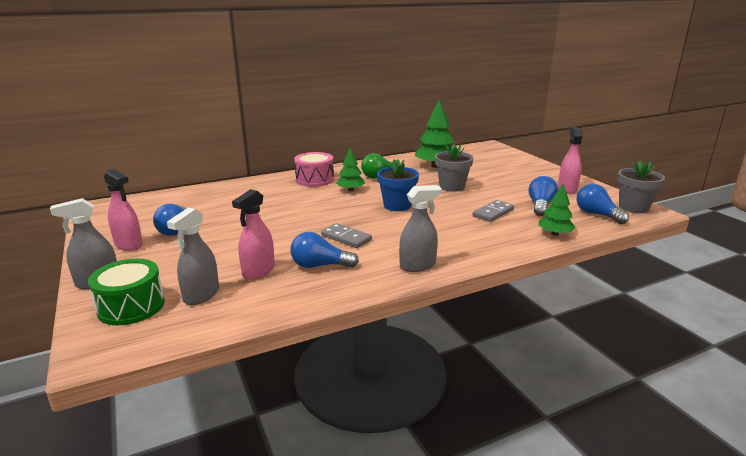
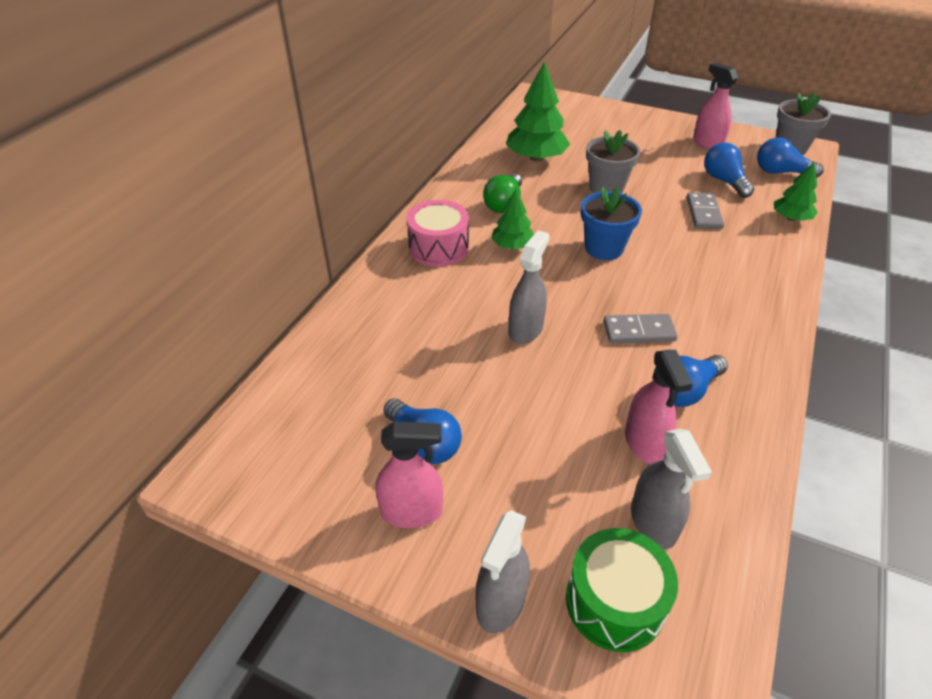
camera: 40 degrees left, 20 degrees up
grey spray bottle [399,185,442,272] -> grey spray bottle moved to [509,230,550,344]

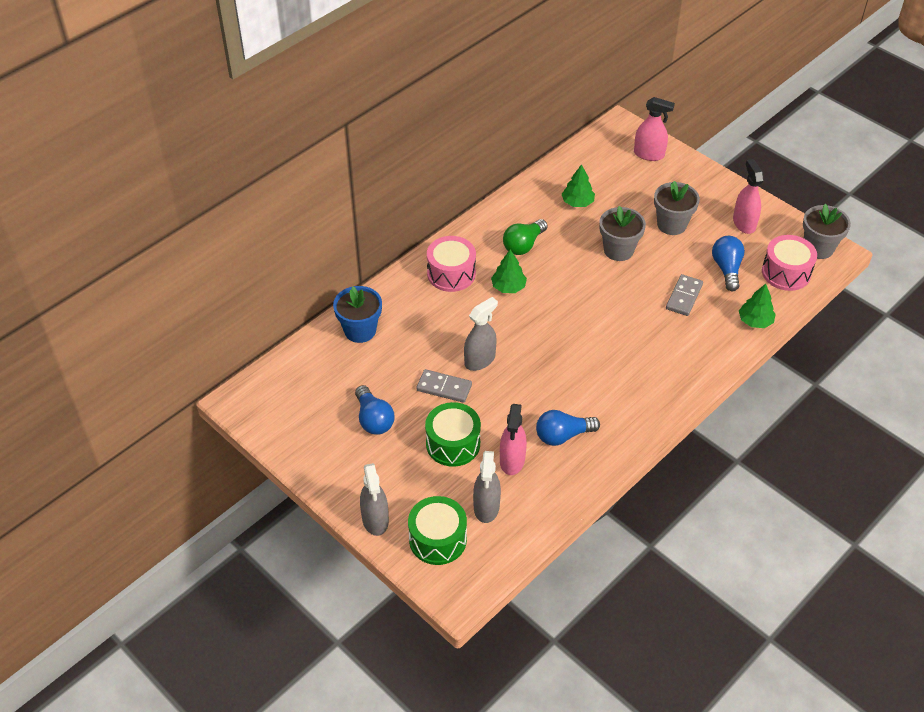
camera: 20 degrees right, 5 degrees up
pink spray bottle [376,421,443,528] -> pink spray bottle moved to [634,97,675,161]
grey spray bottle [476,510,530,633] -> grey spray bottle turned 60 degrees counterclockwise [360,463,389,536]
green tree [506,62,570,161] -> green tree [562,164,595,207], size x0.59
blue flower pot [581,186,642,260] -> blue flower pot moved to [333,286,382,343]
grey domino [603,314,678,343] -> grey domino moved to [416,369,472,403]
blue light bulb [757,137,824,178] -> pink drum [762,235,817,291]
none -> green drum [425,402,481,467]
none -> grey flower pot [654,181,700,235]

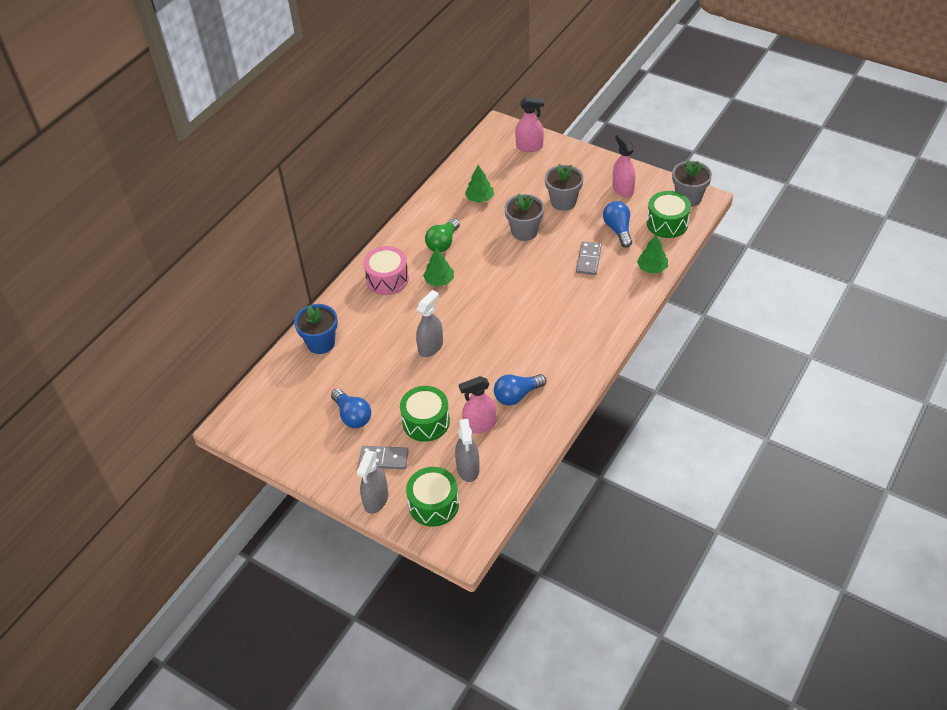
camera: 10 degrees left, 0 degrees up
grey spray bottle [360,463,389,536] -> grey spray bottle turned 45 degrees clockwise [357,451,388,514]
grey domino [416,369,472,403] -> grey domino moved to [359,446,409,469]
pink spray bottle [500,404,527,475] -> pink spray bottle turned 75 degrees clockwise [459,376,497,434]
pink drum [762,235,817,291] -> green drum [647,191,691,238]

